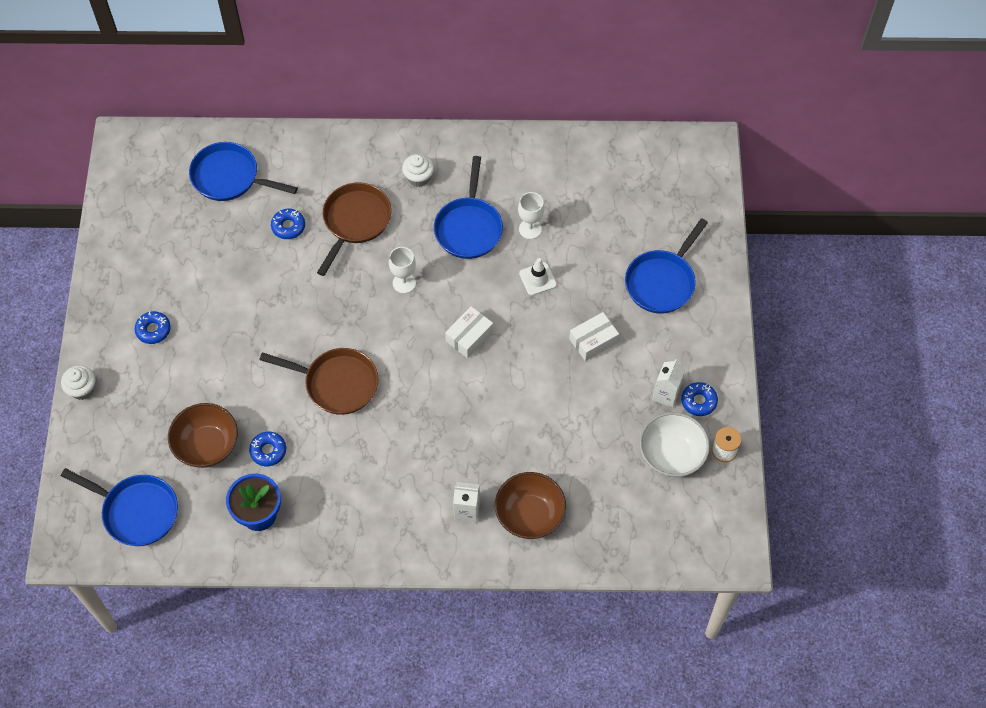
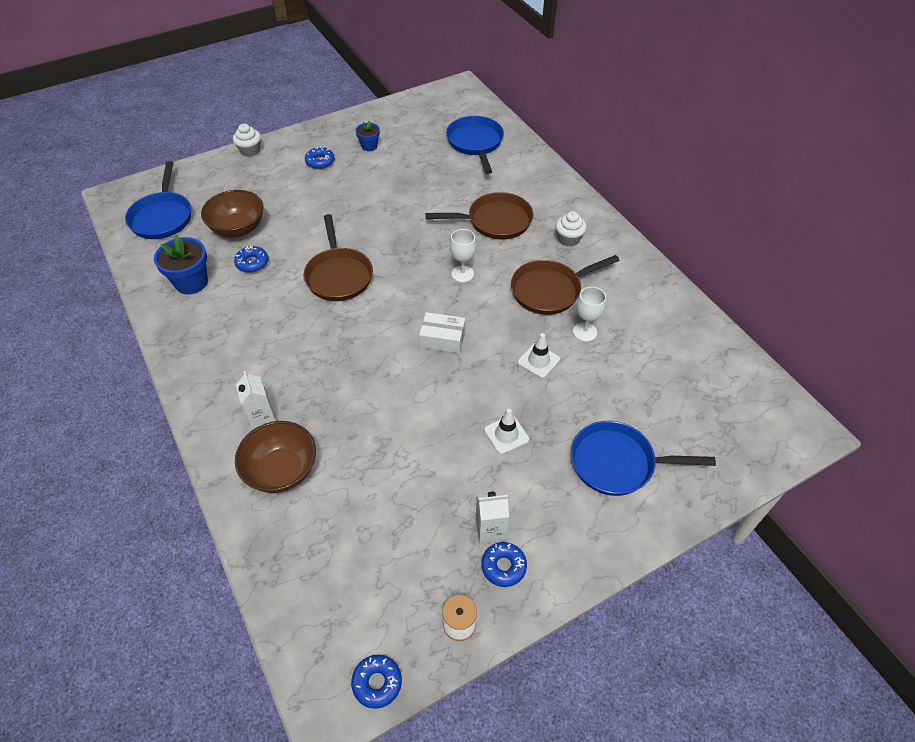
camera: 60 degrees right, 10 degrees down
blue donut [271,209,305,239] -> blue donut moved to [351,655,402,709]
blue pan [434,156,503,259] -> brown pan [511,255,620,315]
white box [569,312,619,361] -> white traffic cone [484,409,529,454]
white bowl [639,412,710,477] -> none
none -> blue flower pot [355,121,380,151]

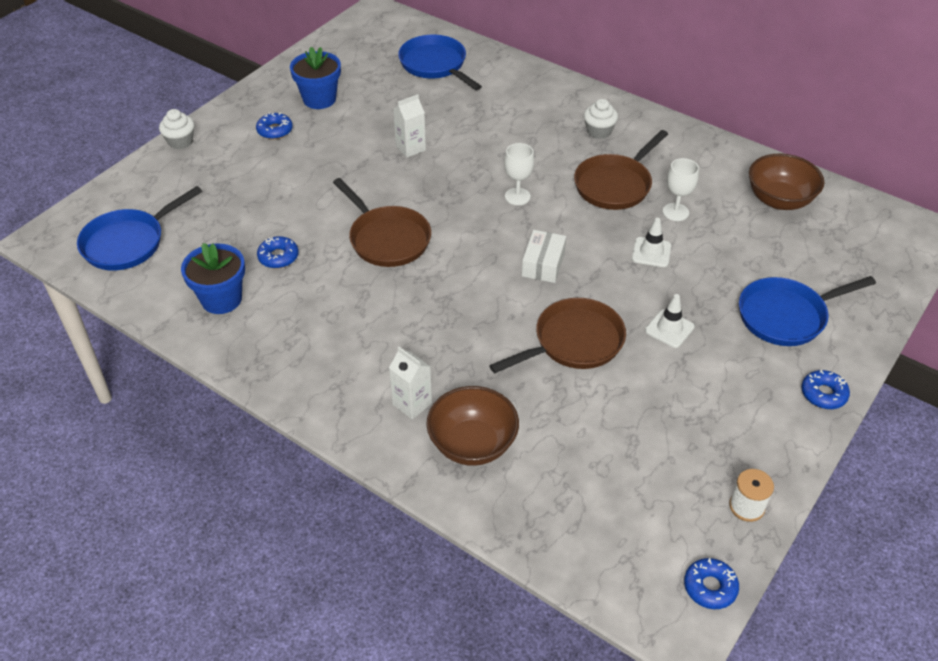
camera: 25 degrees left, 5 degrees down
blue pan [125,161,191,239] -> blue pan turned 75 degrees clockwise [77,186,202,270]
brown bowl [201,190,264,238] -> brown bowl moved to [749,154,824,210]
blue flower pot [355,121,380,151] -> blue flower pot [290,47,341,109], size x1.70
white box [419,312,465,353] -> white box turned 60 degrees counterclockwise [522,230,566,283]
brown pan [425,192,534,240] -> brown pan moved to [489,298,626,373]
white carton [476,491,509,544] -> white carton moved to [393,94,426,158]
blue donut [481,542,527,587] -> blue donut moved to [801,370,850,409]

